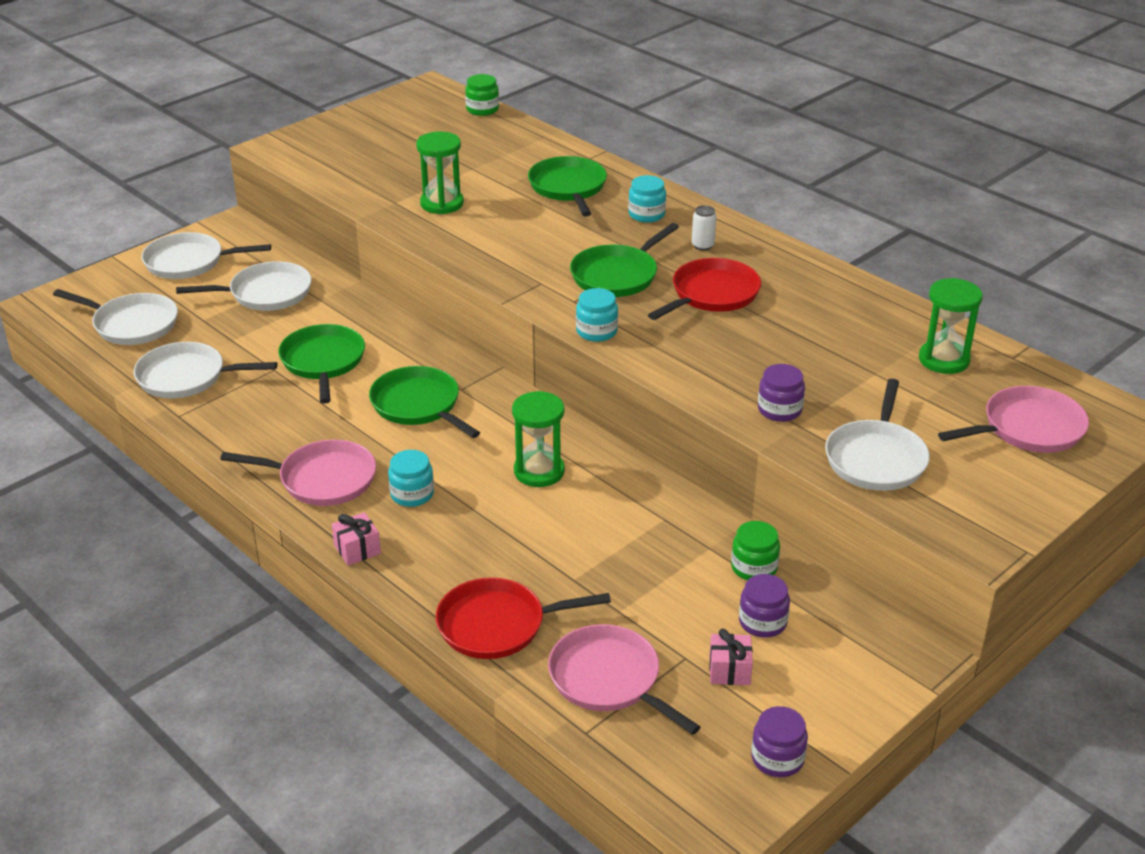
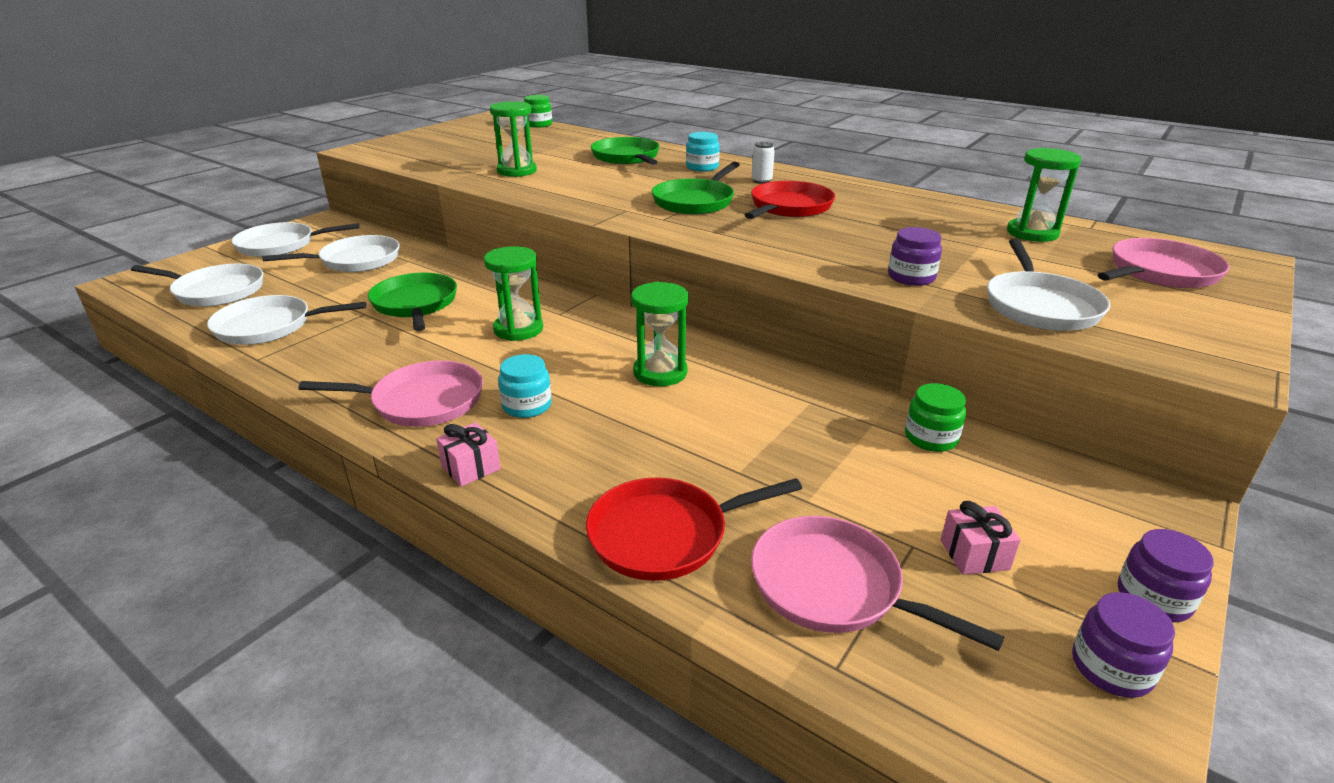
camera: 10 degrees left, 5 degrees down
green pan [369,366,480,438] -> green hourglass [484,246,543,341]
turquoise jar [576,288,618,342] -> none
purple jar [739,574,790,638] -> purple jar moved to [1118,529,1214,623]

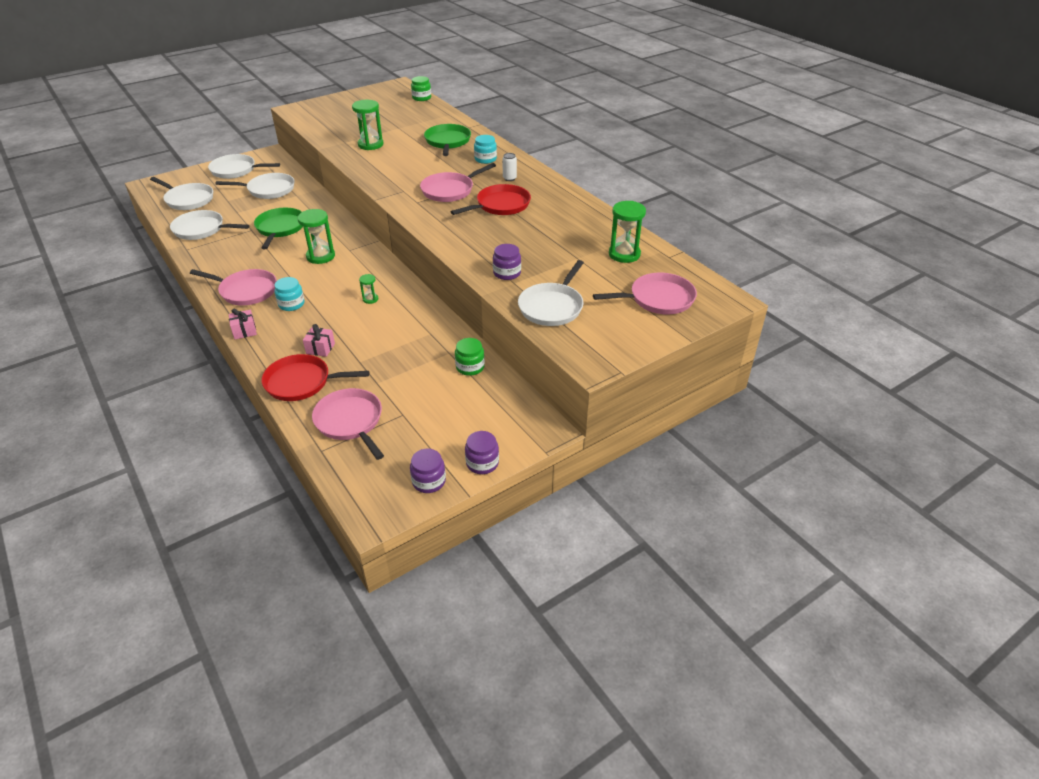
camera: 20 degrees right, 10 degrees up
green hourglass [631,282,689,386] -> green hourglass [359,274,378,304], size x0.51
green pan [652,162,740,214] -> pink pan [420,163,496,202]
pink gift [941,501,1021,575] -> pink gift moved to [303,324,335,357]

